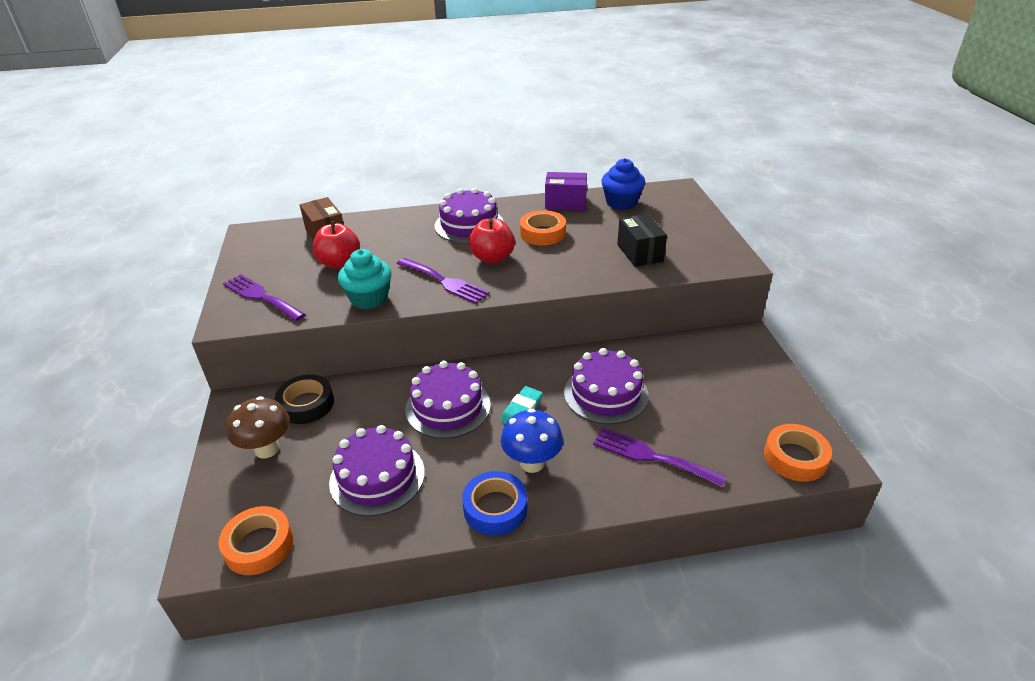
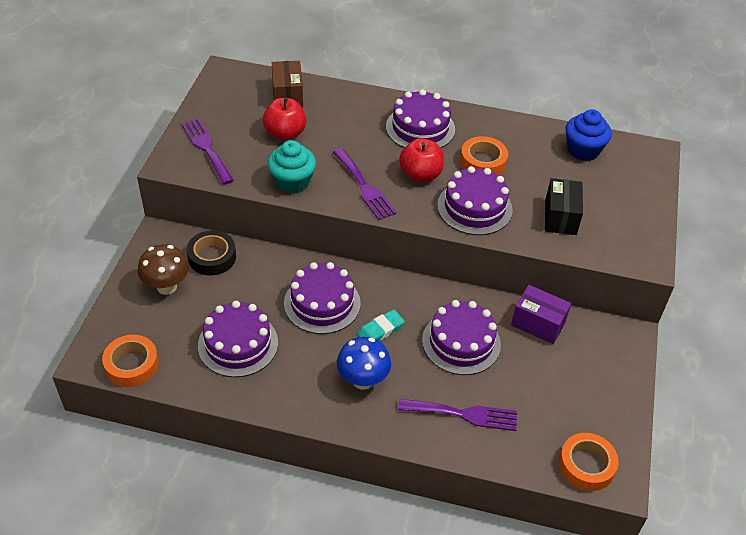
camera: 20 degrees right, 10 degrees up
blue tape [462,471,527,535] -> none
purple box [545,172,587,210] -> purple box moved to [511,285,571,344]
purple fork [593,428,726,487] -> purple fork turned 135 degrees clockwise [398,399,517,431]
none -> purple cake [437,166,513,235]

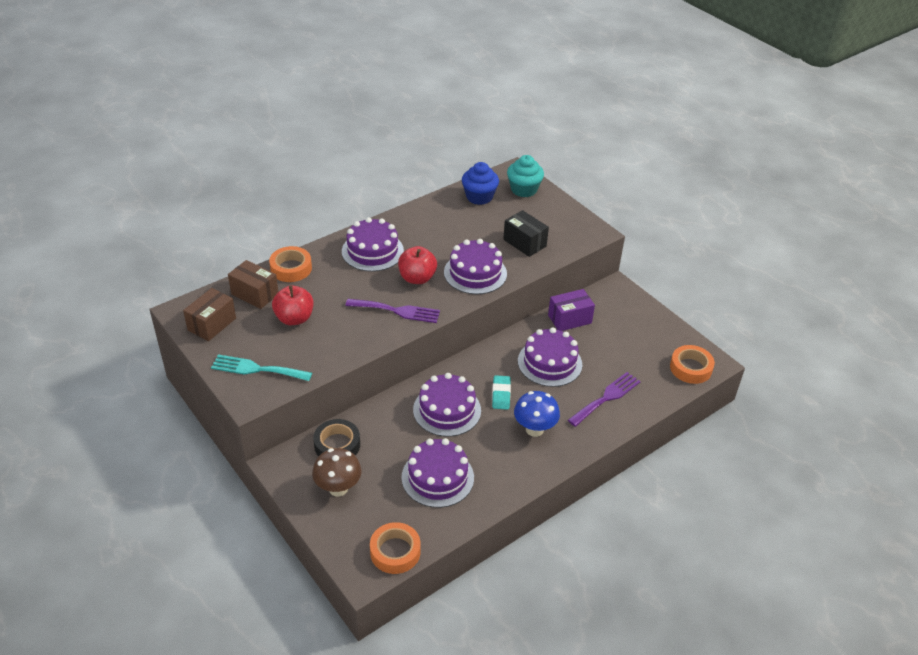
camera: 50 degrees left, 5 degrees down
purple fork [181,118,234,185] -> turquoise fork [211,355,312,381]
turquoise cupcake [267,140,316,194] -> turquoise cupcake moved to [507,155,544,197]
orange tape [460,136,508,175] -> orange tape moved to [269,246,312,282]
none -> brown box [183,288,236,341]

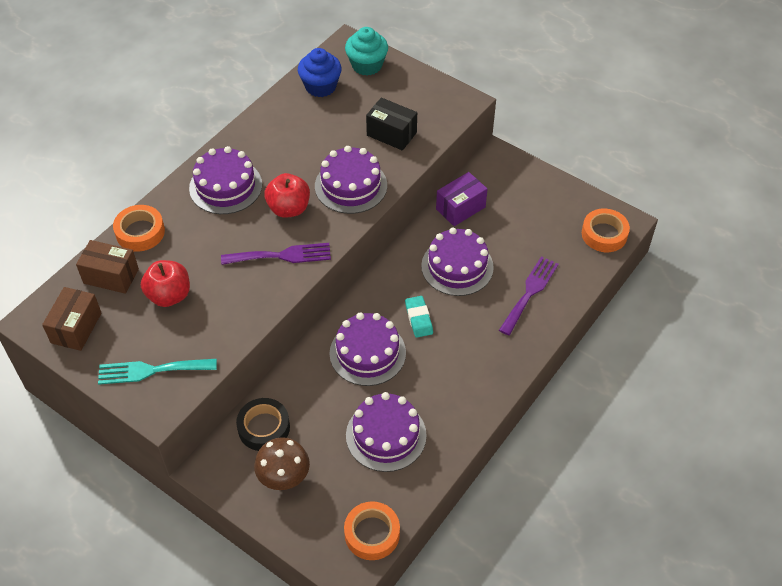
camera: 15 degrees left, 10 degrees up
blue mushroom [514,391,560,437] -> none

